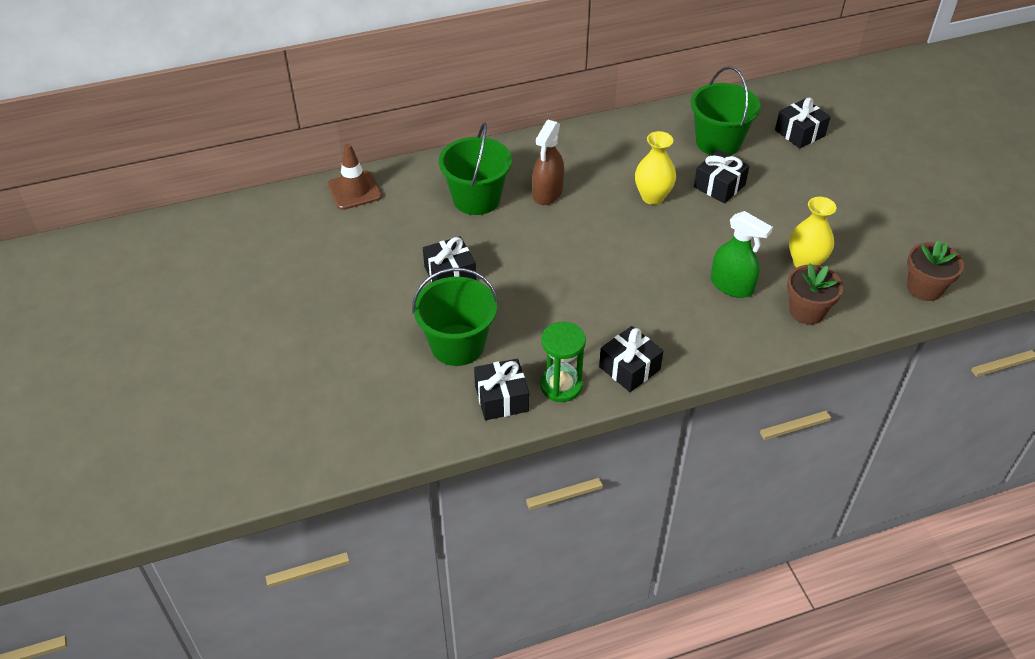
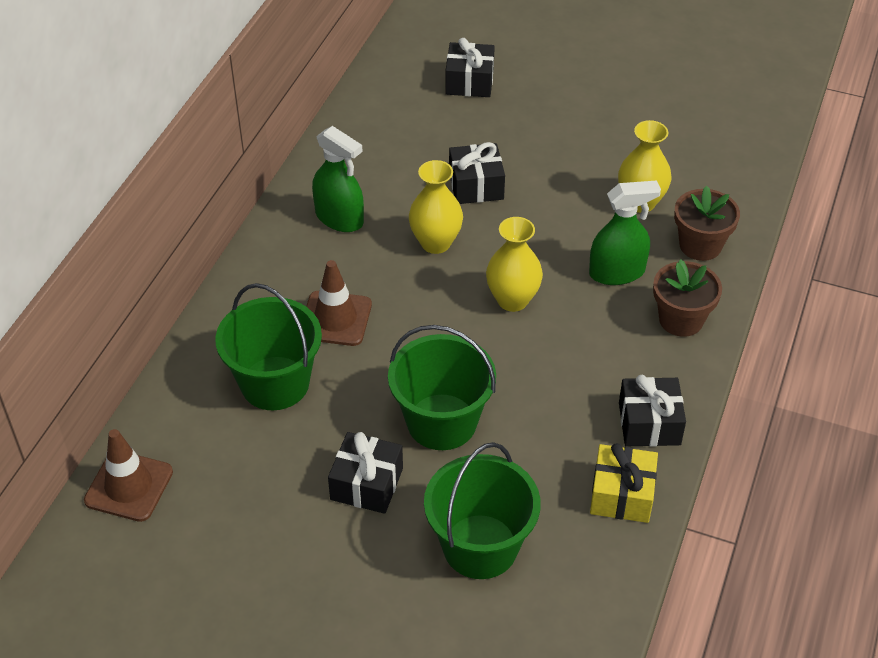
camera: 50 degrees left, 0 degrees up
black gift [474,359,529,420] -> none
brown spray bottle [532,120,564,205] -> brown traffic cone [306,260,372,346]
green hourglass [540,322,586,402] -> yellow gift [590,443,658,523]
green bucket [691,66,760,156] -> green bucket moved to [388,325,496,450]
brown flower pot [907,240,964,301] -> brown flower pot moved to [653,259,722,337]
none -> green spray bottle [312,126,364,232]
none -> yellow vase [486,217,543,312]

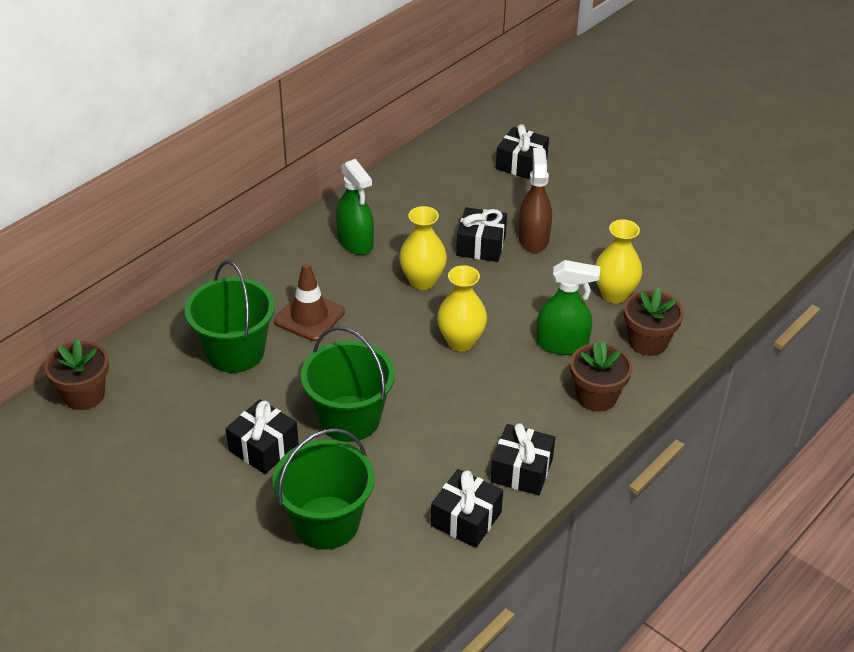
camera: 20 degrees right, 5 degrees down
brown traffic cone [84,429,173,522] -> brown flower pot [45,339,109,410]
yellow gift [590,443,658,523] -> black gift [431,469,503,548]
none -> brown spray bottle [518,148,552,252]

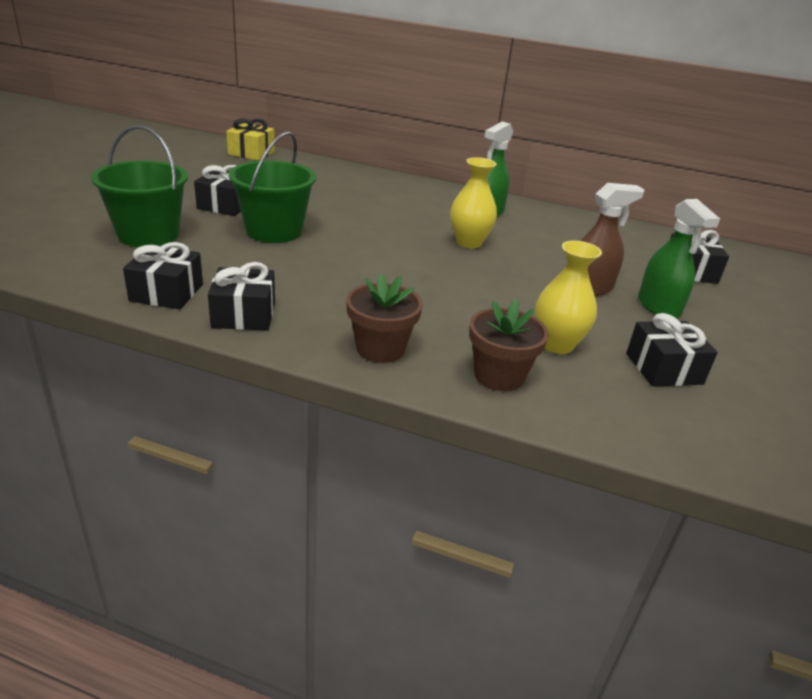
camera: 65 degrees right, 10 degrees down
brown flower pot [45,339,109,410] -> yellow gift [226,118,275,161]
green bucket [185,260,275,373] -> none
brown traffic cone [274,263,345,341] -> none
yellow vase [437,265,487,352] -> none
black gift [456,207,507,262] -> black gift moved to [626,313,718,387]
green spray bottle [536,260,600,355] -> green spray bottle moved to [638,199,720,319]

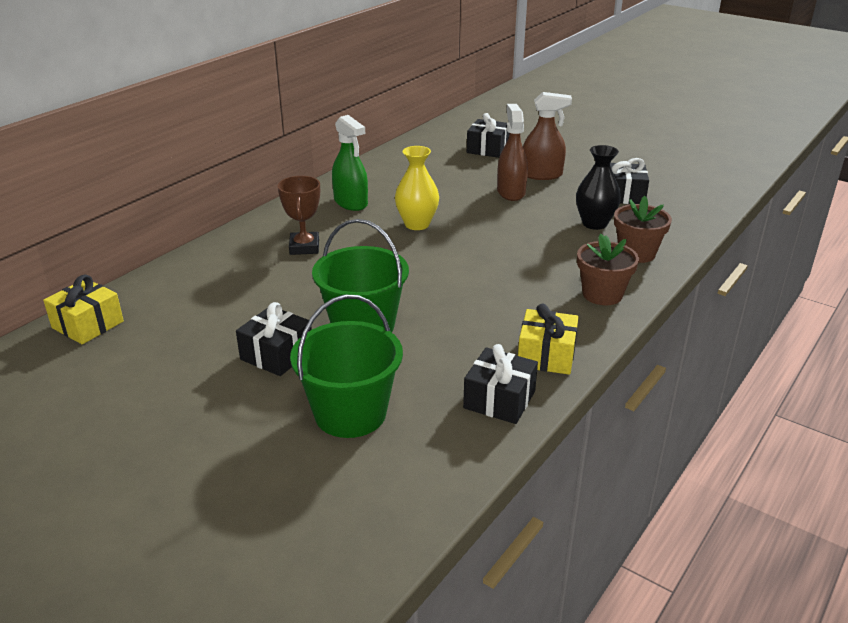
camera: 70 degrees left, 0 degrees up
black gift [208,262,275,331] -> yellow gift [518,304,579,375]
yellow vase [535,241,602,354] -> black vase [576,145,621,230]
green spray bottle [638,199,720,319] -> brown spray bottle [523,92,572,180]
none -> brown trophy [278,176,320,255]

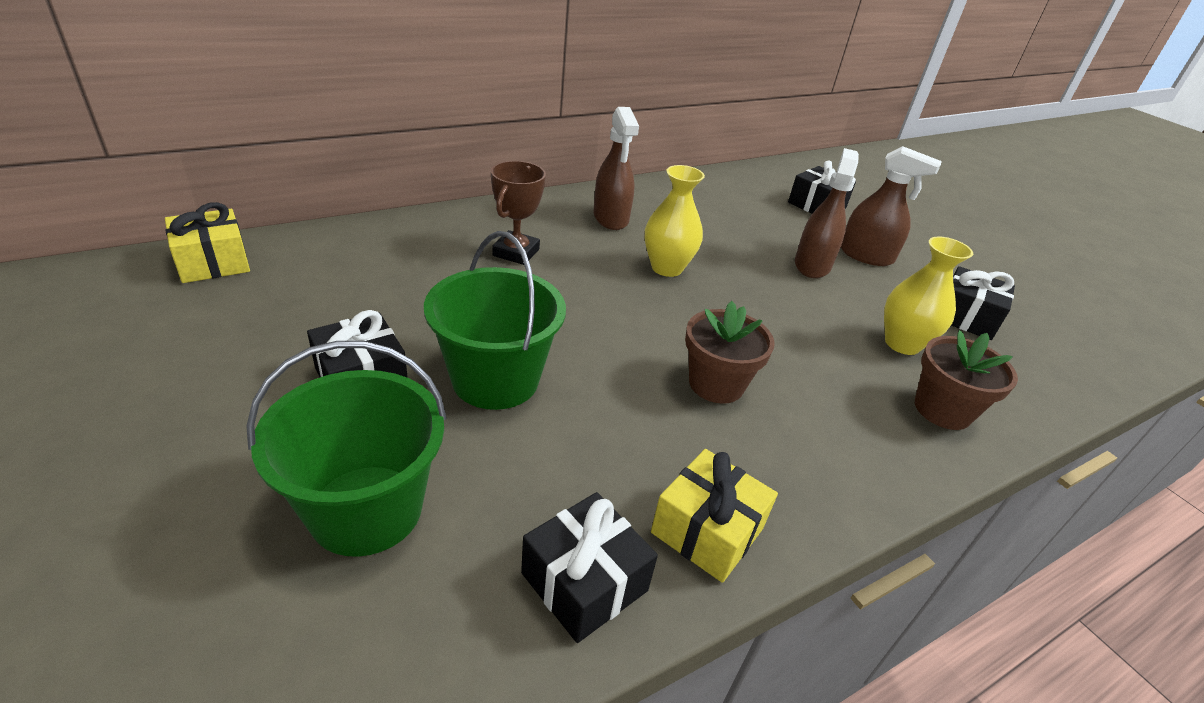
camera: 20 degrees right, 5 degrees up
green spray bottle [332,115,368,211] -> brown spray bottle [593,107,639,230]
black vase [576,145,621,230] -> yellow vase [884,236,973,355]
brown flower pot [577,233,639,305] -> brown flower pot moved to [685,301,775,404]

